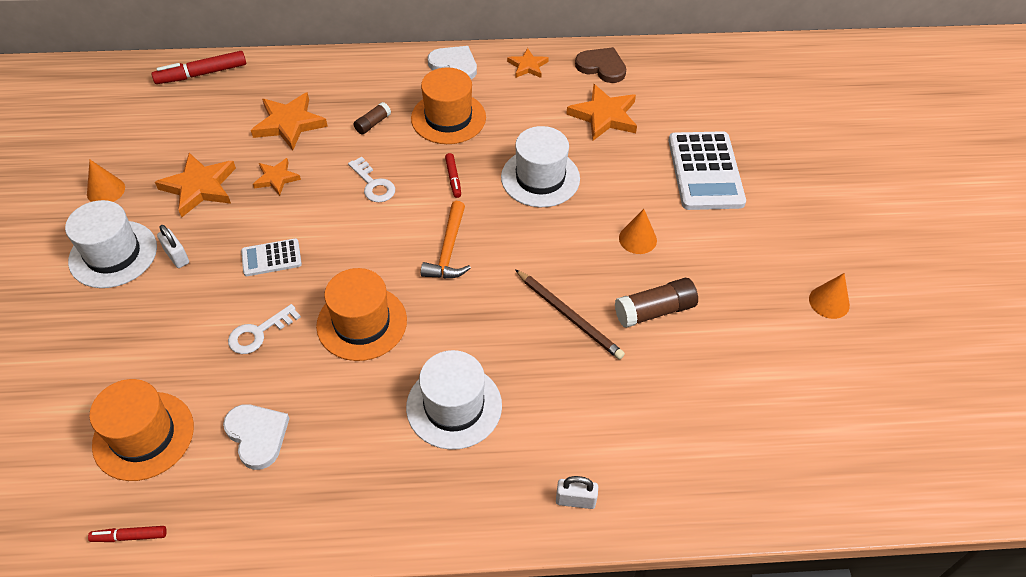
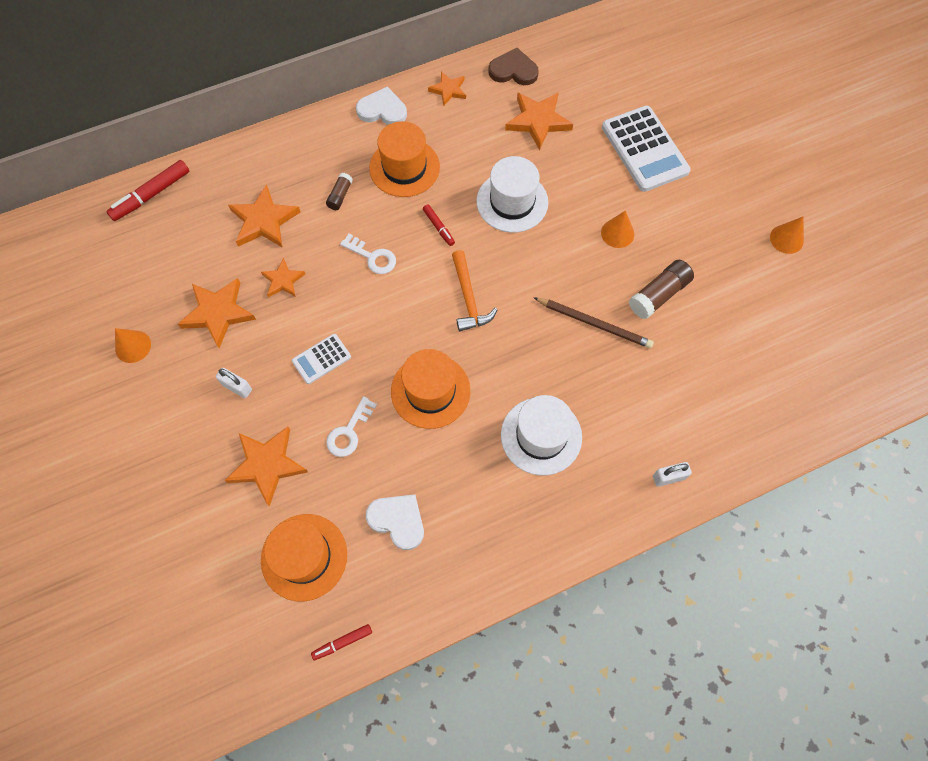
camera: 20 degrees left, 15 degrees up
white hat [65,200,157,288] -> none
none -> orange star [224,427,308,506]

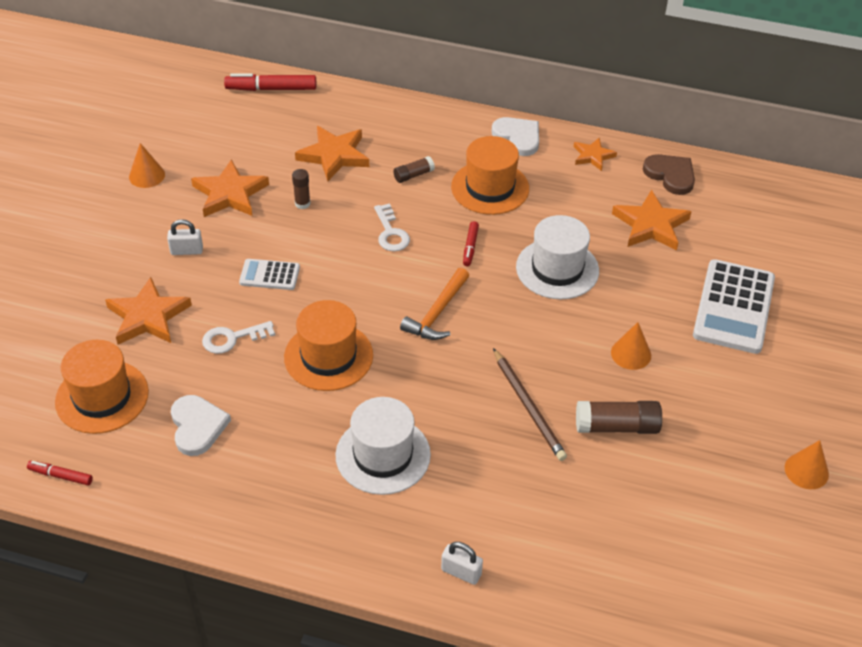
camera: 40 degrees right, 20 degrees down
white padlock [216,368,252,398] -> white padlock turned 75 degrees counterclockwise [167,219,203,255]
orange star [261,258,305,297] -> brown glue stick [292,169,311,209]

